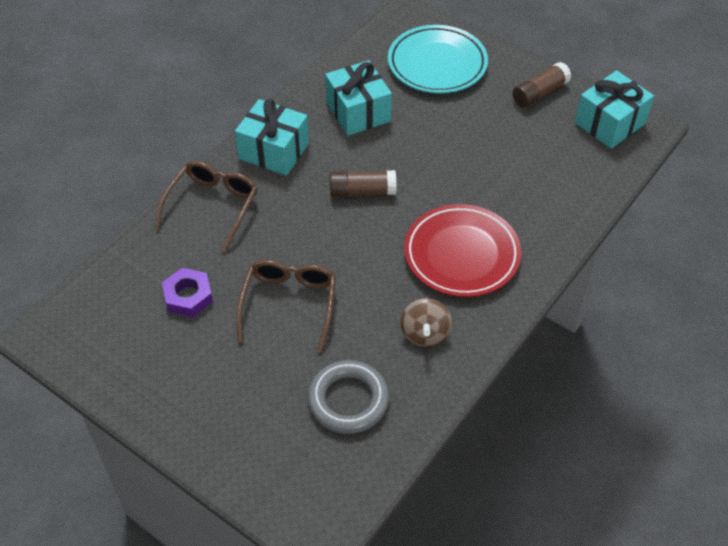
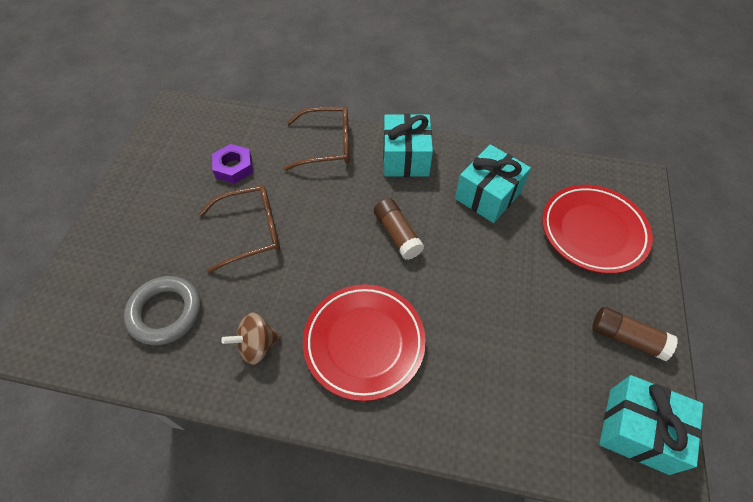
camera: 65 degrees right, 5 degrees up
turquoise plate [388,25,488,94] -> red plate [542,185,653,274]

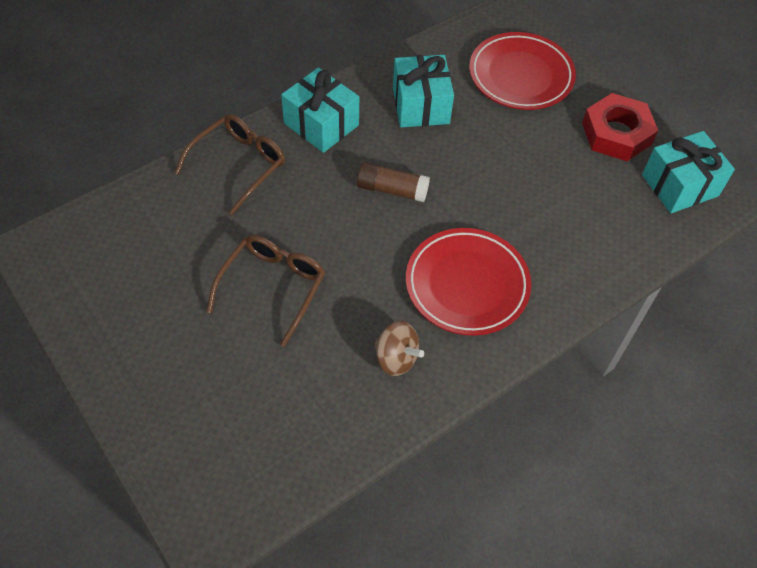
camera: 50 degrees left, 0 degrees up
grey ring [124,276,201,345] -> none
purple nut [212,144,253,184] -> none
brown spinning top [221,312,281,365] -> brown spinning top turned 75 degrees counterclockwise [374,321,424,376]
brown glue stick [592,307,678,361] -> red nut [582,93,658,161]

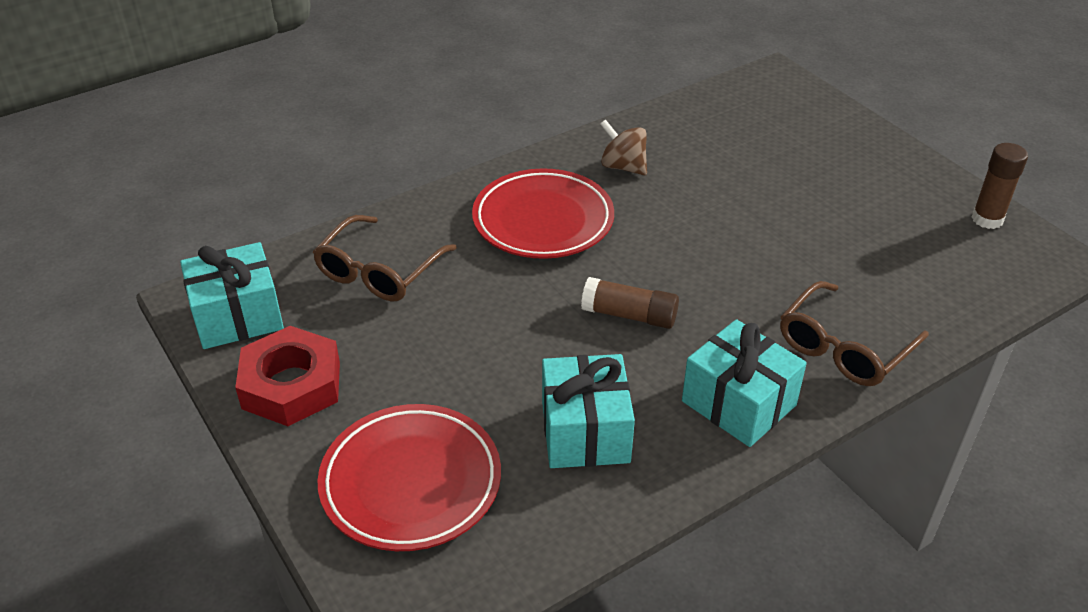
camera: 175 degrees left, 15 degrees down
brown glasses [207,235,325,347] -> brown glasses moved to [313,215,457,301]
none -> brown glue stick [972,143,1028,229]

